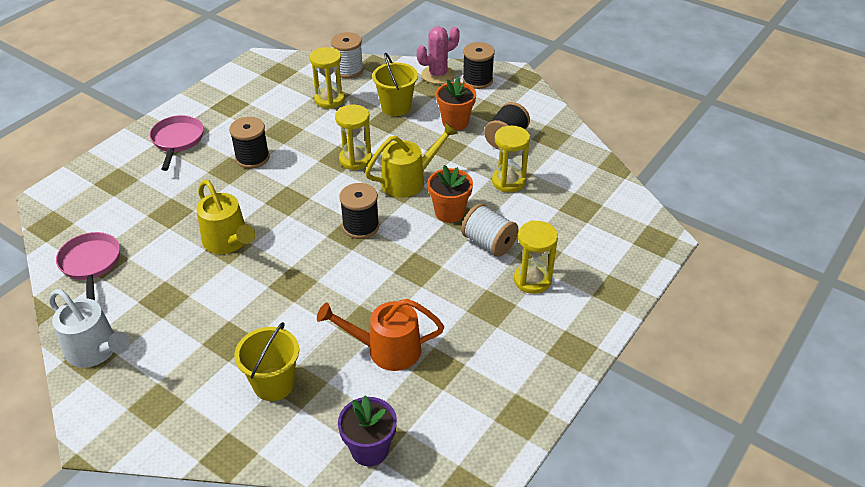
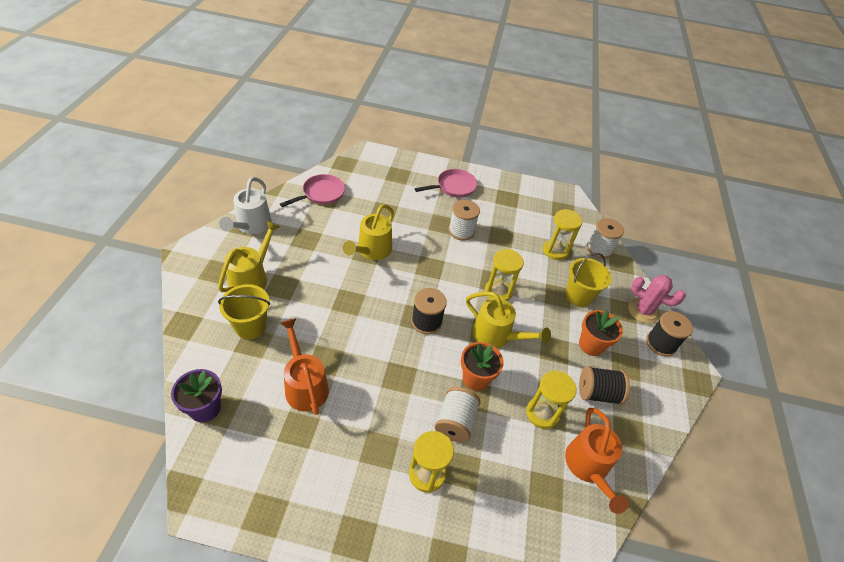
camera: 60 degrees right, 5 degrees up
black spool [229,117,270,169] -> white spool [449,200,480,241]
none -> yellow watering can [218,221,280,292]
none -> orange watering can [565,408,629,514]

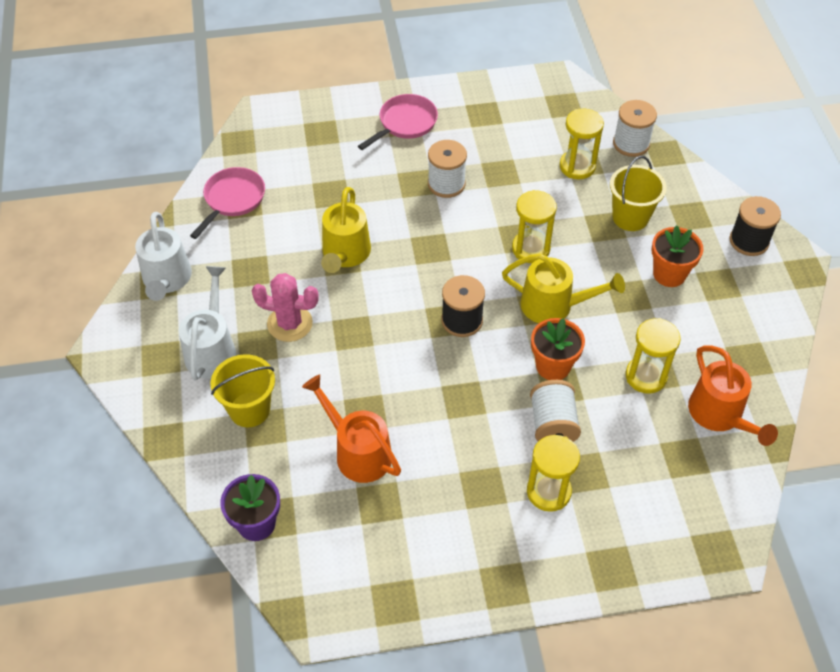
camera: 15 degrees left, 5 degrees up
yellow watering can [218,221,280,292] -> white watering can [179,266,237,381]
black spool [579,366,630,405] -> none
pink cactus [628,275,686,324] -> pink cactus moved to [252,273,319,342]

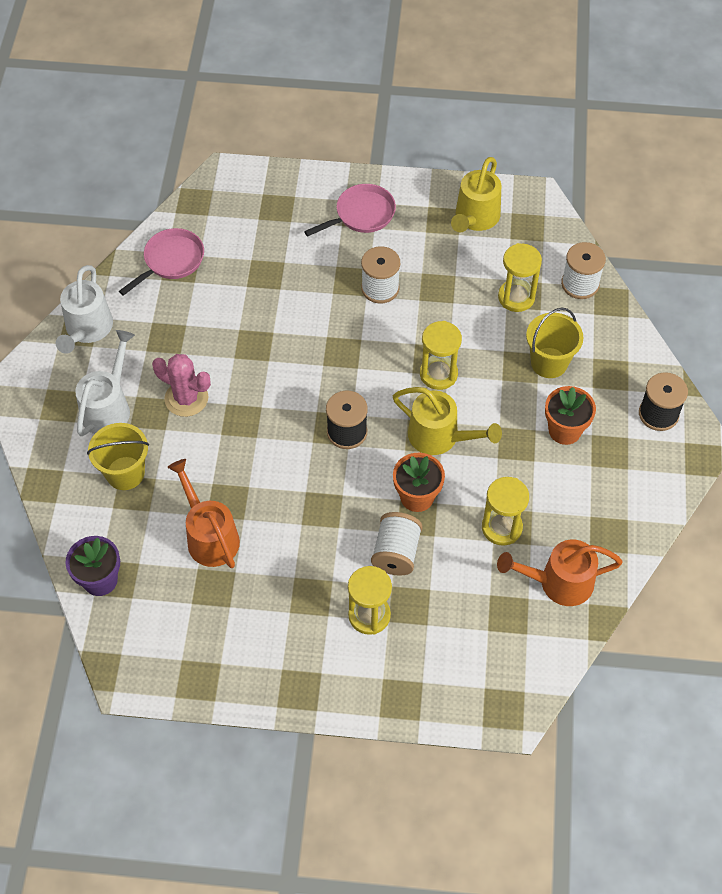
camera: 15 degrees right, 5 degrees up
yellow watering can [321,187,371,273] -> yellow watering can moved to [451,157,501,232]
orange watering can [688,345,778,446] -> orange watering can turned 90 degrees clockwise [497,539,623,606]

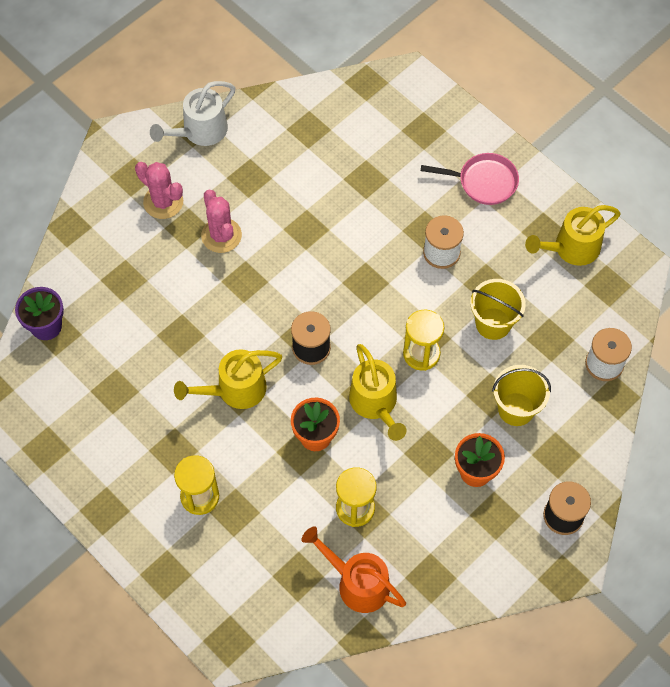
camera: 40 degrees right, 5 degrees up
white watering can [75,330,135,436] -> pink cactus [135,162,183,219]
yellow bucket [87,423,149,490] -> yellow bucket moved to [470,279,526,340]
pink pan [119,228,204,296] -> none
orange watering can [167,459,240,568] -> none
white spool [371,512,423,576] -> none
yellow hourglass [498,243,542,312] -> none
none -> yellow watering can [174,349,282,409]

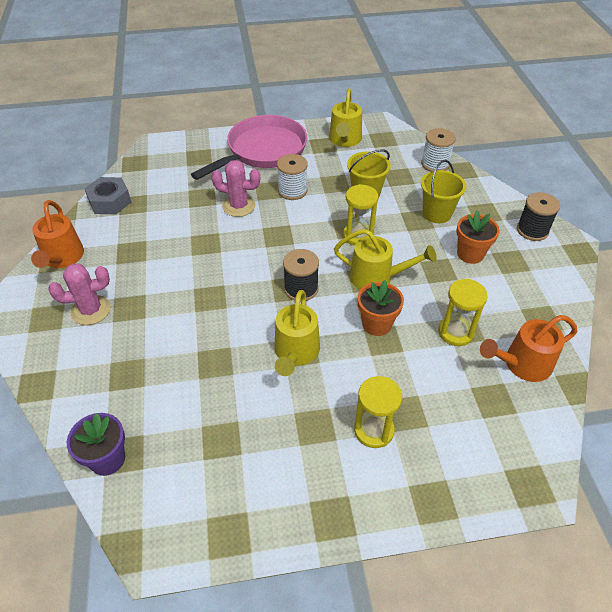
camera: 55 degrees left, 15 degrees down
white watering can [150,81,236,146] -> orange watering can [31,200,84,268]
pink cactus [201,190,242,253] -> pink cactus moved to [211,160,260,217]
pink pan [421,153,519,205] -> pink pan [191,115,307,180], size x1.80
none -> grey nut [85,177,131,214]

